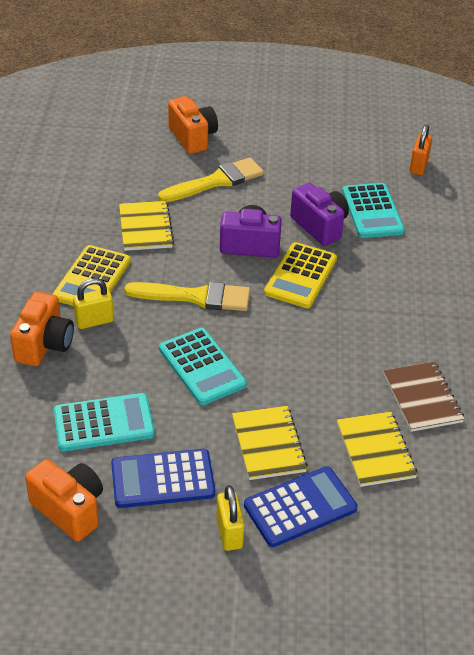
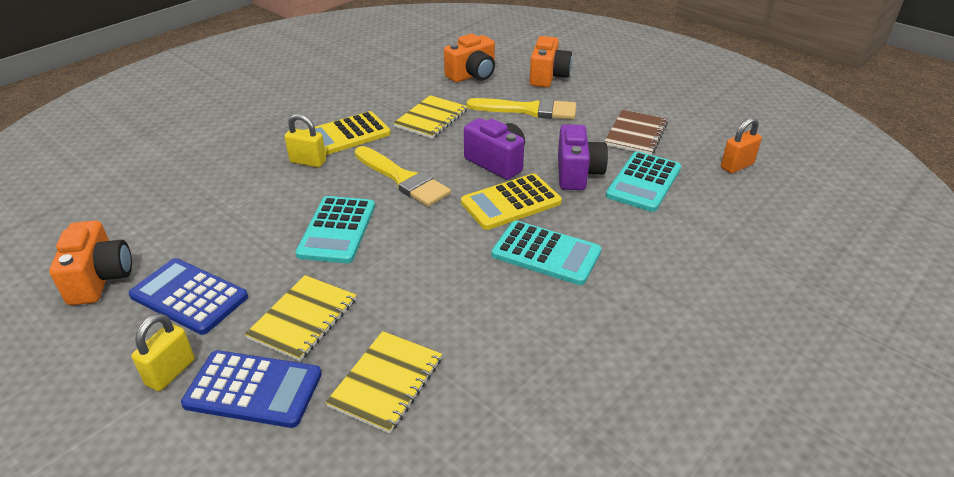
camera: 40 degrees right, 5 degrees down
orange camera [10,292,74,366] -> orange camera moved to [444,34,495,82]
turquoise calculator [54,393,155,451] -> turquoise calculator moved to [491,221,601,285]
brown notebook [384,362,464,432] -> brown notebook moved to [604,110,668,155]

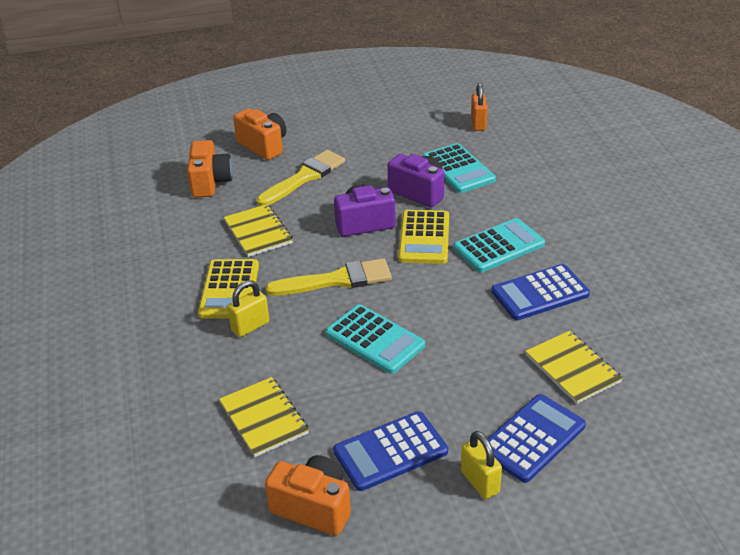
camera: 55 degrees left, 0 degrees up
yellow notebook [245,275,356,361] -> yellow notebook moved to [219,377,309,457]
brown notebook [604,110,668,155] -> none
none -> blue calculator [491,264,590,320]

